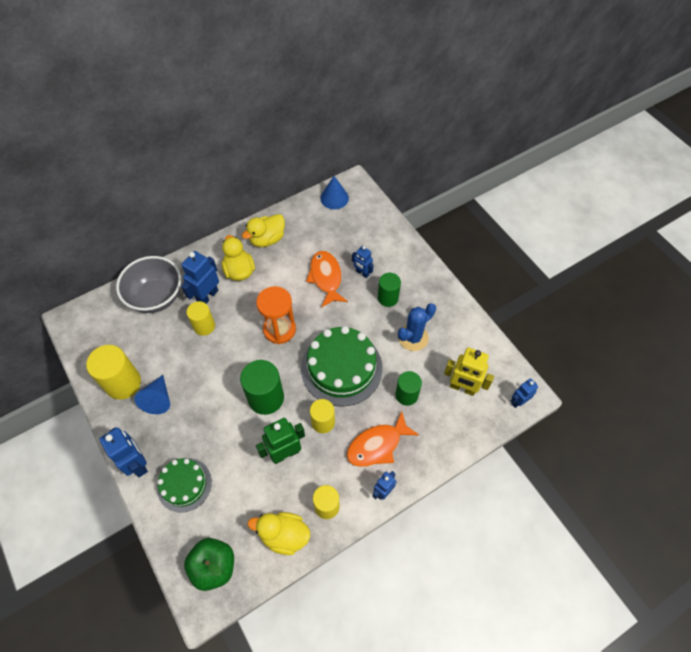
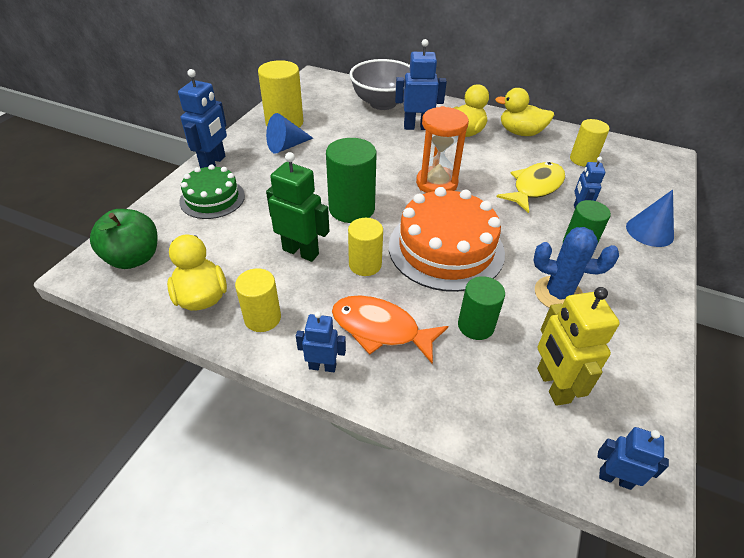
camera: 55 degrees right, 15 degrees down
yellow cylinder [187,301,215,336] -> yellow cylinder moved to [570,119,610,167]
green cake [301,326,383,406] -> orange cake [389,187,505,292]
orange fish [306,251,348,308] -> yellow fish [497,162,565,213]
blue cone [320,176,349,209] -> blue cone moved to [626,190,674,247]

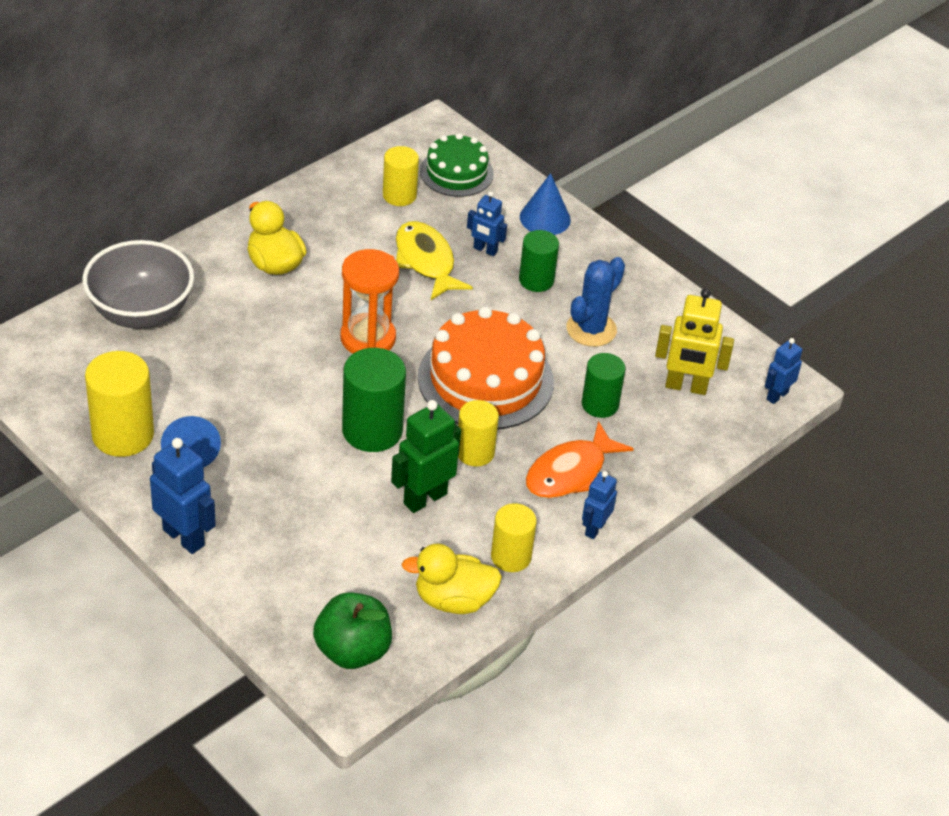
camera: 70 degrees left, 0 degrees up
green cake [179,164,245,219] -> green cake moved to [420,133,494,197]
blue robot [395,39,447,130] -> none
yellow duck [495,88,554,136] -> none

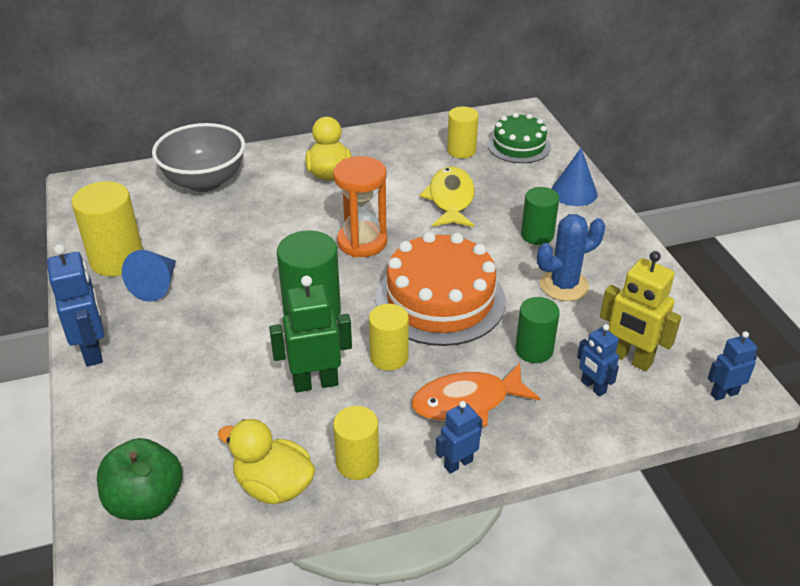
camera: 30 degrees right, 5 degrees down
blue robot [467,191,507,256] -> blue robot moved to [577,324,619,397]

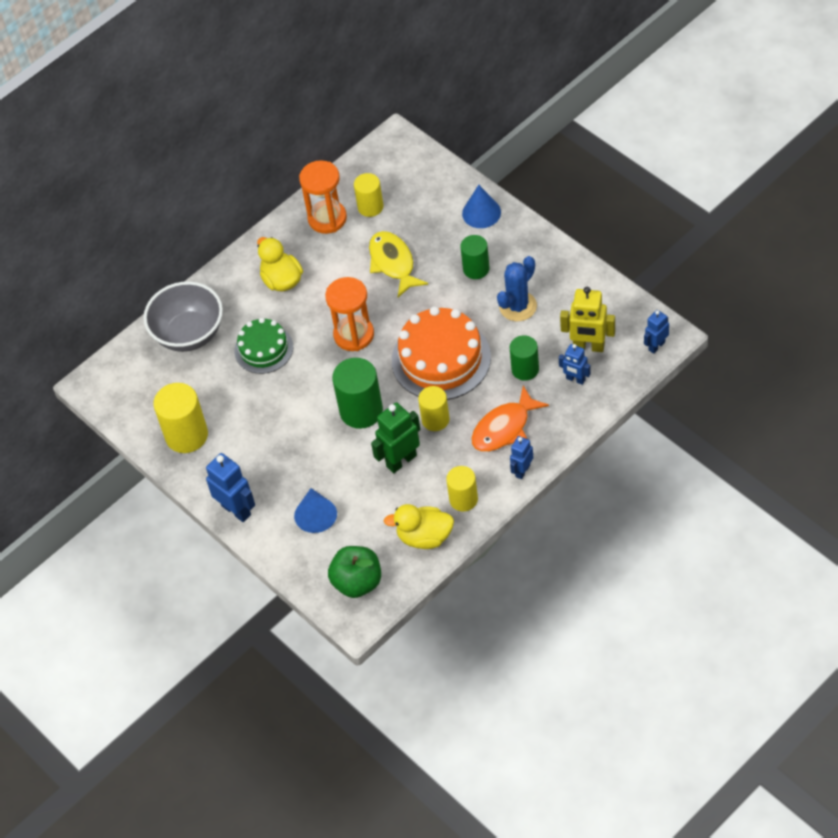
camera: 20 degrees left, 15 degrees up
blue cone [122,250,176,302] -> blue cone moved to [294,488,337,533]
green cake [487,113,551,163] -> green cake moved to [234,318,293,374]
none -> orange hourglass [299,160,347,234]

